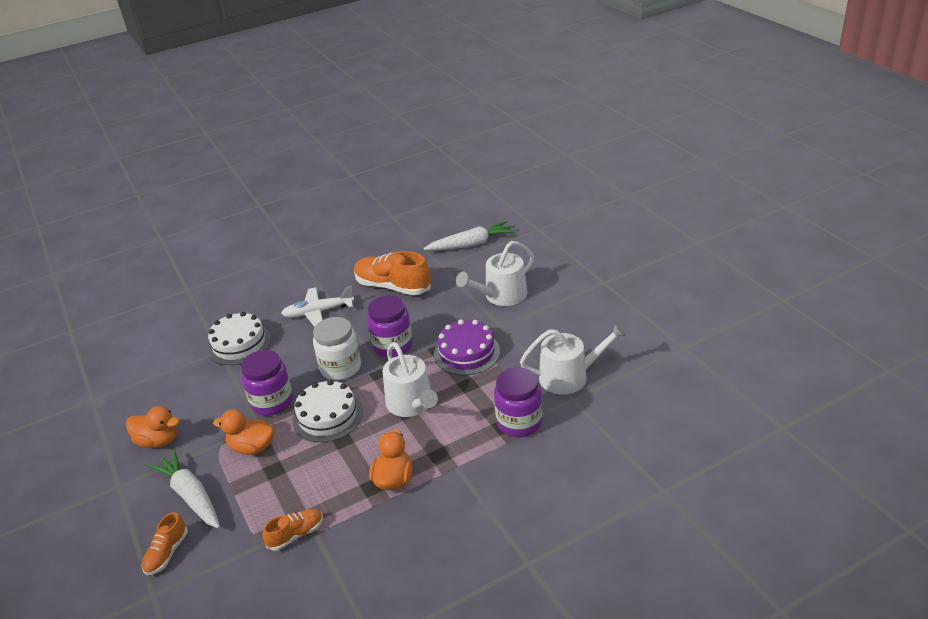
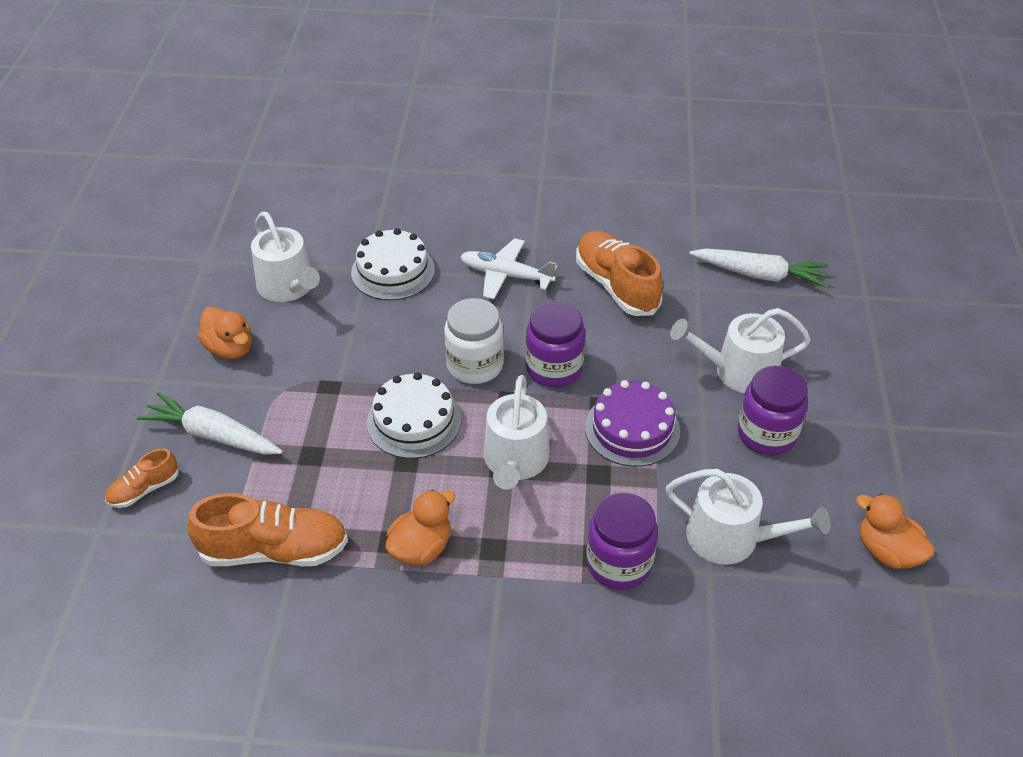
camera: 30 degrees right, 10 degrees up
white carrot [148,449,220,528] -> white carrot turned 60 degrees counterclockwise [137,392,283,455]
orange duck [213,409,274,455] -> orange duck moved to [856,494,935,569]
purple jar [241,350,293,416] -> purple jar moved to [738,366,808,455]
orange shoe [262,509,323,551] -> orange shoe [187,493,348,566], size x1.88
none -> white watering can [251,211,320,302]

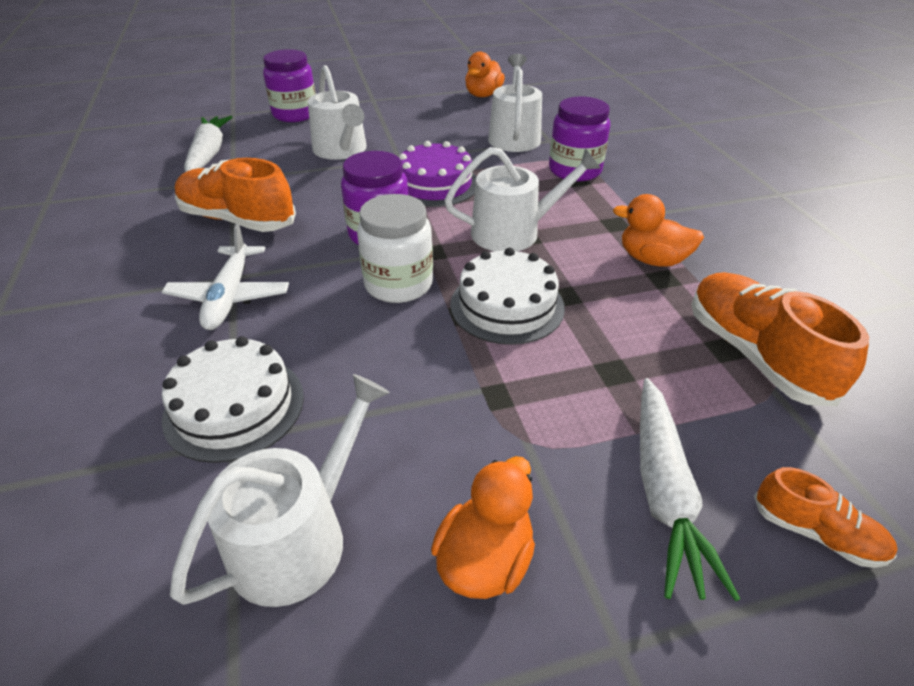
camera: 110 degrees left, 5 degrees down
orange shoe [576,230,663,316] -> orange shoe turned 75 degrees clockwise [175,158,296,232]
purple jar [738,366,808,455] -> purple jar moved to [263,49,316,122]

